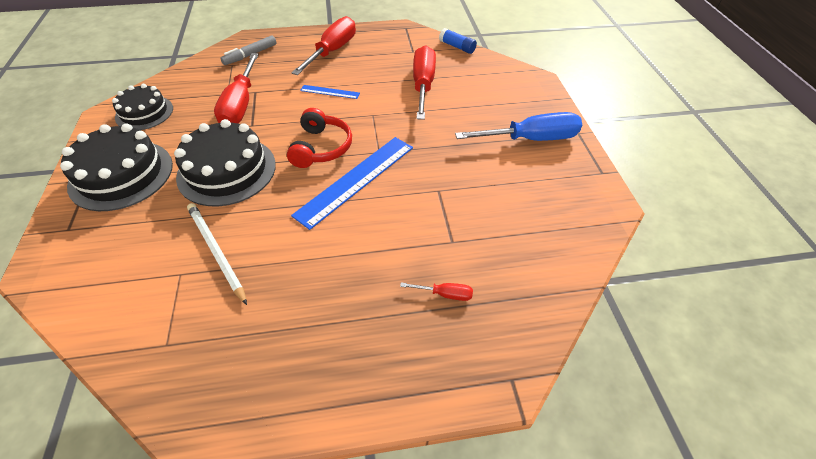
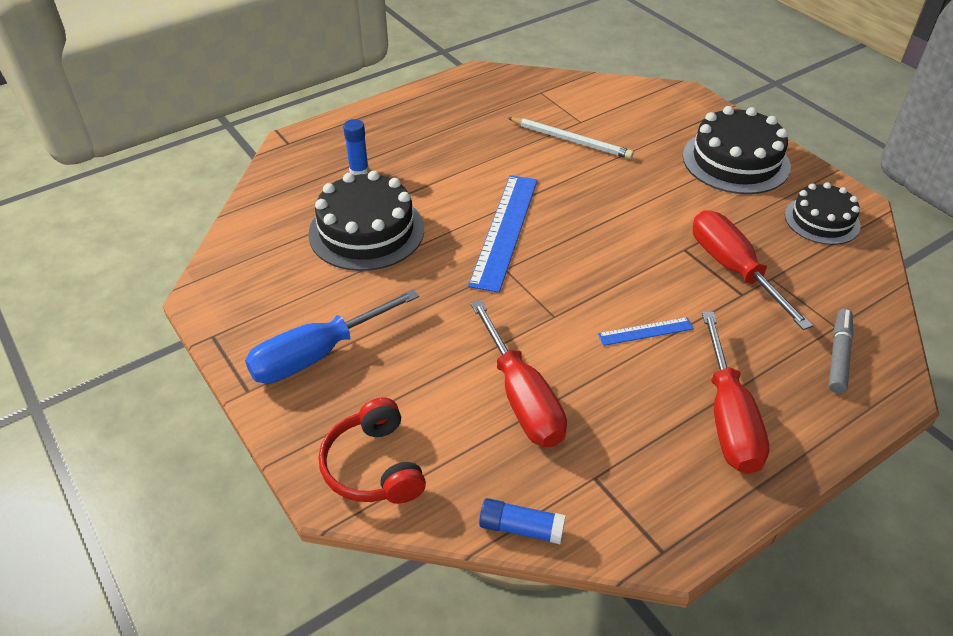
camera: 155 degrees right, 5 degrees down
black cake [174,119,276,206] -> black cake moved to [308,171,424,271]
red headphones [287,108,352,168] -> red headphones moved to [319,398,426,504]
red screwdriver [400,282,473,301] -> blue glue stick [343,119,369,175]

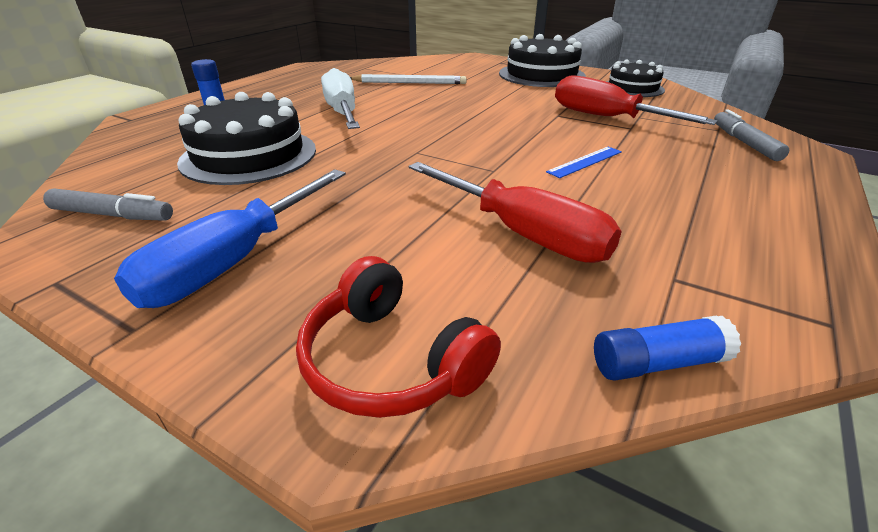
camera: 25 degrees left, 10 degrees down
blue ruler [468,175,538,293] -> none
red screwdriver [702,312,769,474] -> none
none -> grey marker [43,188,173,221]
none -> white screwdriver [321,68,360,129]

